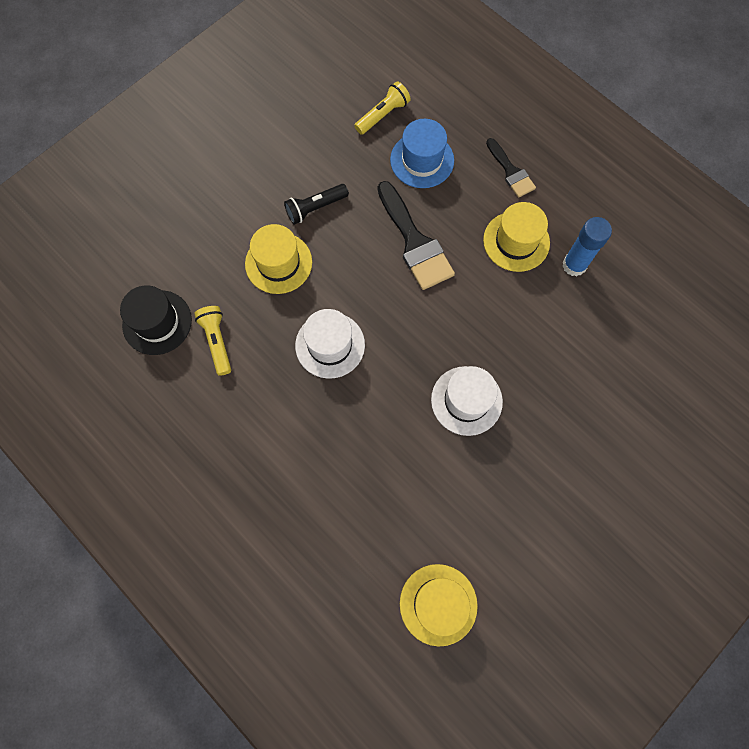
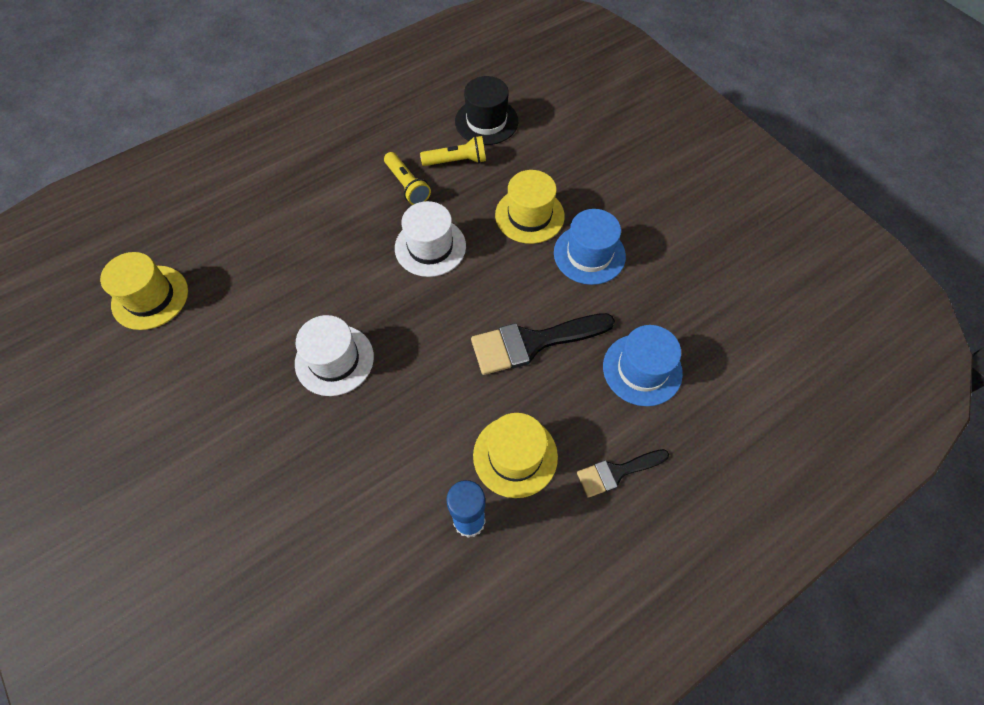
camera: 100 degrees right, 10 degrees down
black flashlight [284,184,349,225] -> blue hat [554,209,626,285]
yellow flashlight [354,81,411,135] -> yellow flashlight moved to [384,152,431,205]

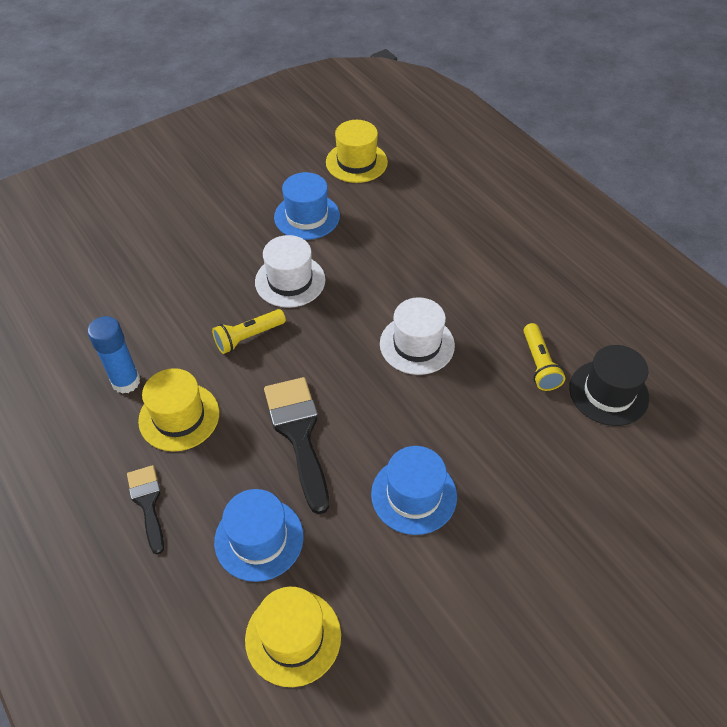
camera: 90 degrees right, 10 degrees down
yellow flashlight [384,152,431,205] -> yellow flashlight moved to [212,309,286,354]
yellow hat [495,170,565,244] -> yellow hat moved to [245,587,341,687]
none -> blue hat [274,172,340,240]

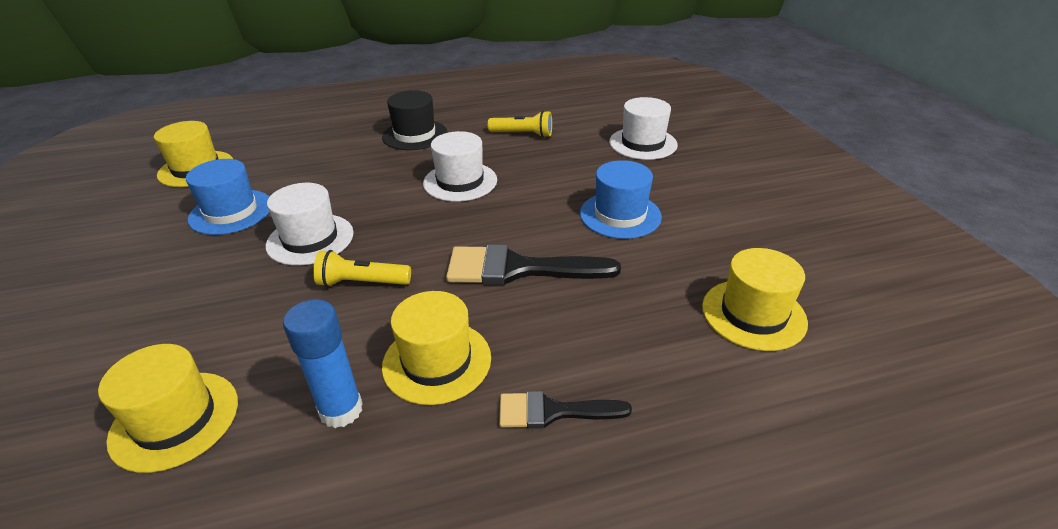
camera: 70 degrees left, 15 degrees down
yellow flashlight [212,309,286,354] -> yellow flashlight turned 105 degrees clockwise [313,250,411,287]
blue hat [214,489,304,582] -> none
black hat [569,345,649,426] -> black hat moved to [382,90,448,150]
none -> yellow hat [98,344,238,473]
none -> white hat [609,97,678,160]

